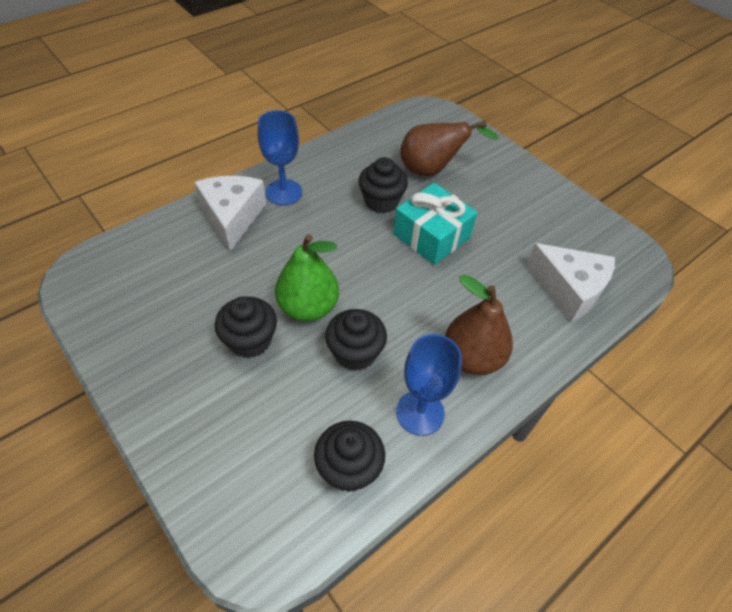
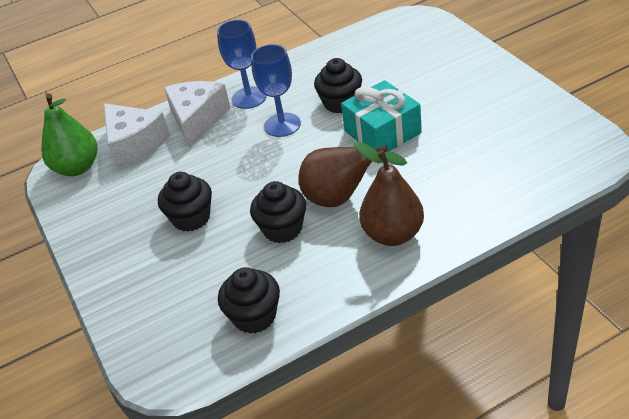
camera: 20 degrees right, 10 degrees down
green pear [275,234,339,321] -> green pear moved to [41,93,98,176]
blue goblet [396,334,462,436] -> blue goblet moved to [251,44,301,137]
brown pear [400,121,499,176] -> brown pear moved to [298,145,407,207]
white cheese [526,243,615,322] -> white cheese moved to [103,103,170,168]

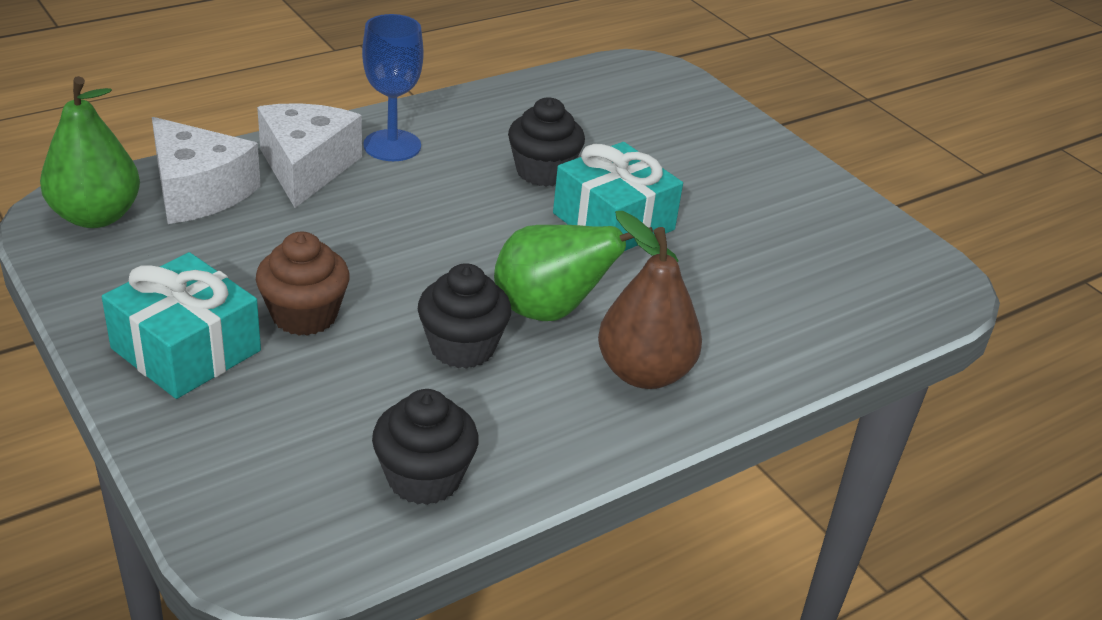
camera: 15 degrees left, 5 degrees down
black cupcake [158,172,212,232] -> brown cupcake [256,232,350,336]
blue goblet [251,44,301,137] -> none
brown pear [298,145,407,207] -> green pear [494,225,679,321]
none -> turquoise gift [102,252,261,399]

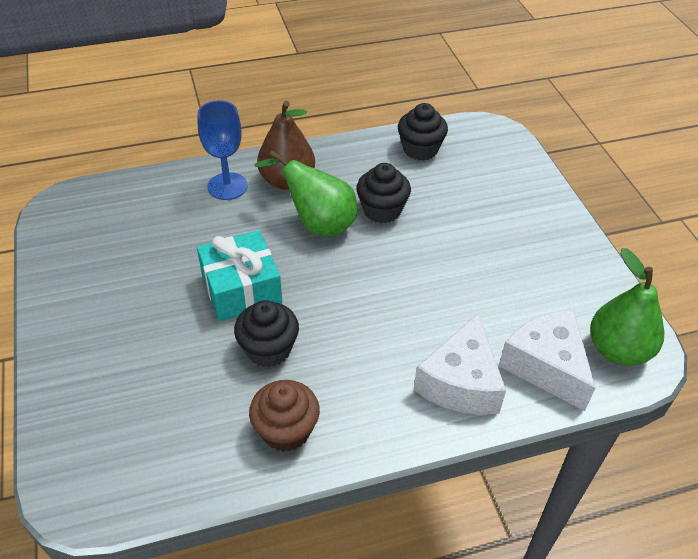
camera: 160 degrees left, 10 degrees up
turquoise gift [102,252,261,399] -> none
brown cupcake [256,232,350,336] -> brown cupcake moved to [249,380,320,452]
blue goblet [362,14,424,161] -> blue goblet moved to [197,100,248,200]

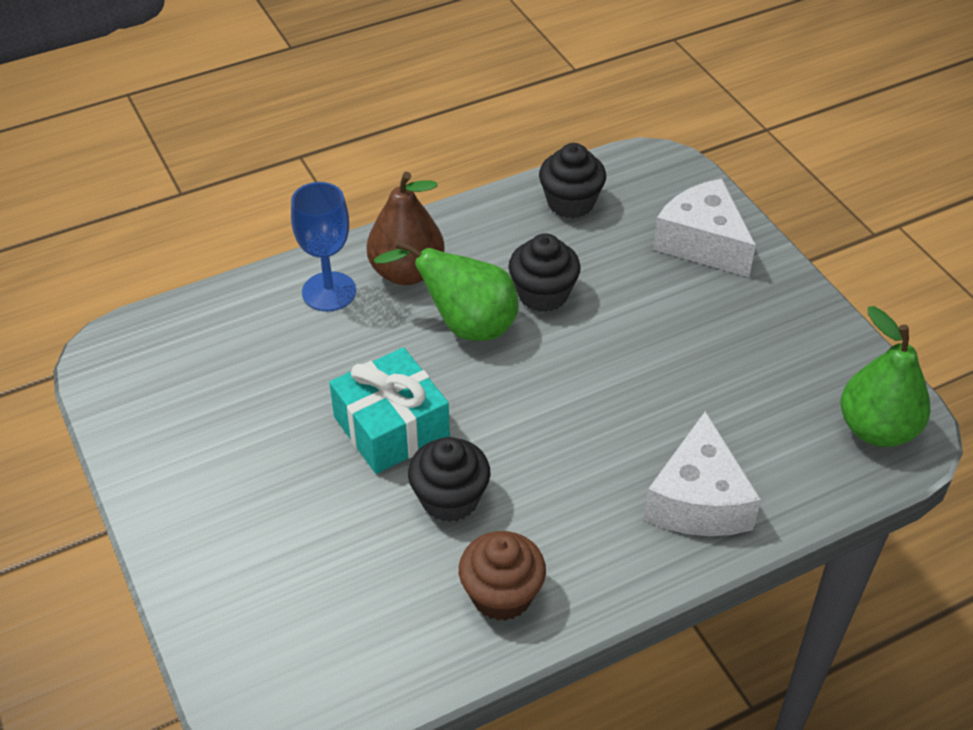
camera: 10 degrees left, 0 degrees up
white cheese [499,310,596,411] -> white cheese moved to [653,179,756,277]

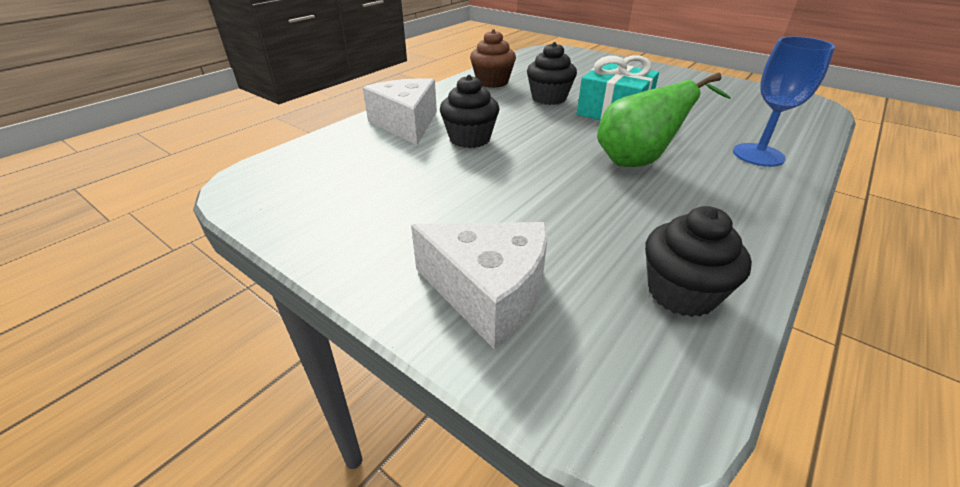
camera: 155 degrees right, 10 degrees down
brown pear [367,172,445,285] -> none
black cupcake [508,233,581,312] -> black cupcake moved to [440,75,500,148]
green pear [841,306,931,447] -> none

